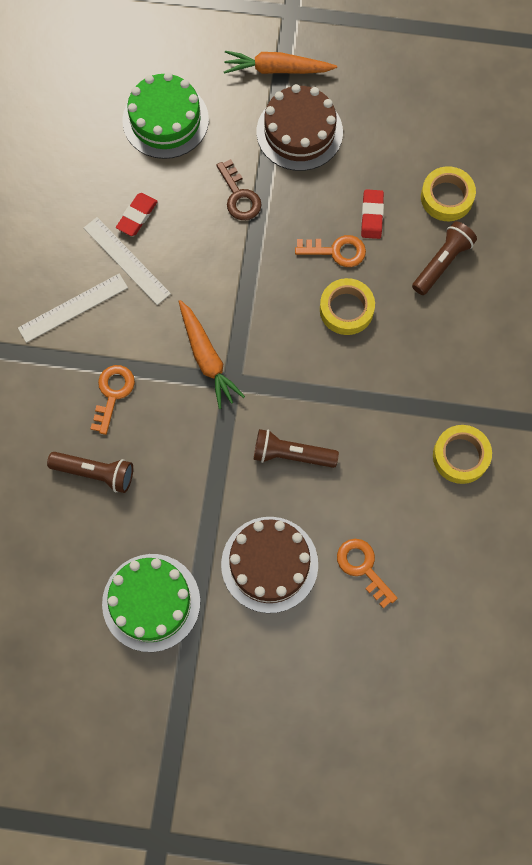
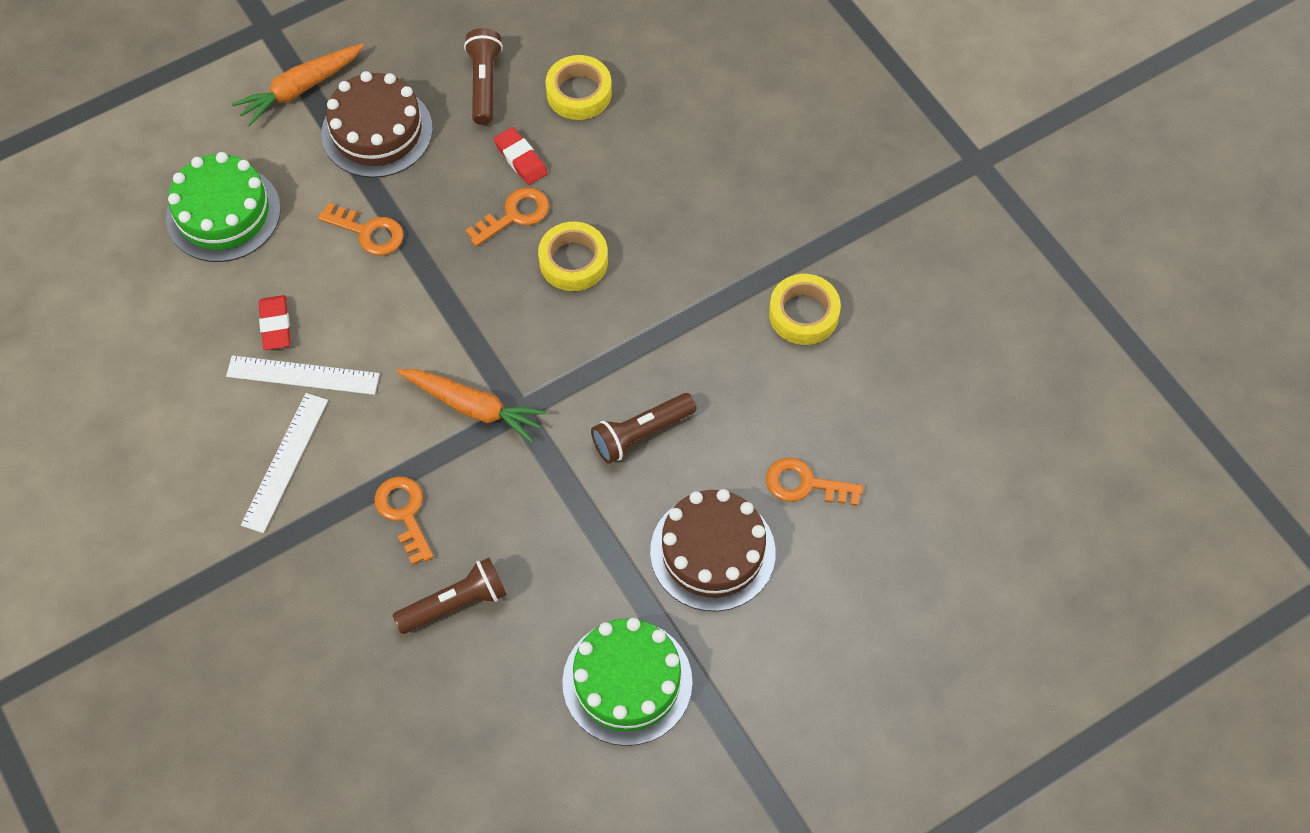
camera: 40 degrees left, 10 degrees down
brown key [216,159,262,220] -> orange key [318,203,404,255]
brown flashlight [412,221,477,295] -> brown flashlight moved to [464,28,503,125]

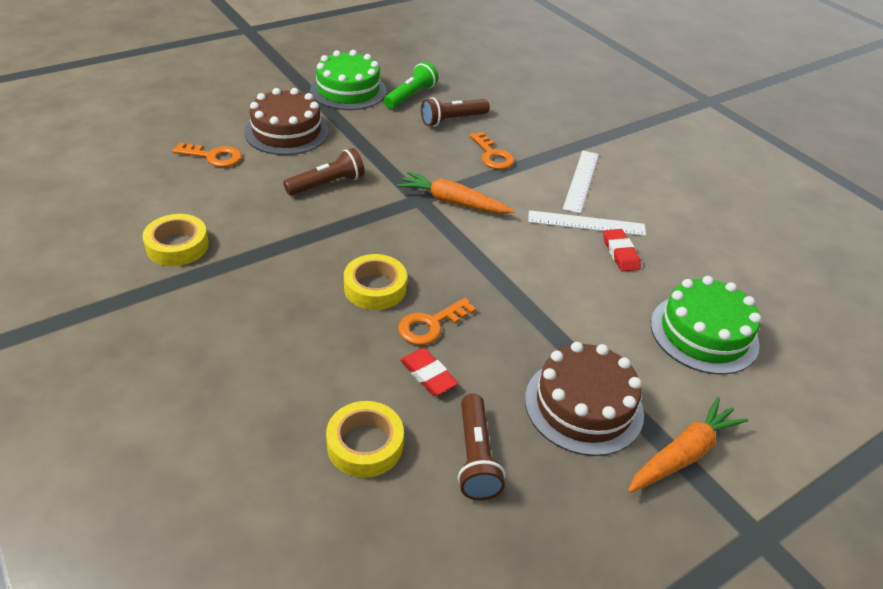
camera: 175 degrees right, 20 degrees down
orange key [318,203,404,255] -> none
none -> green flashlight [384,62,438,109]

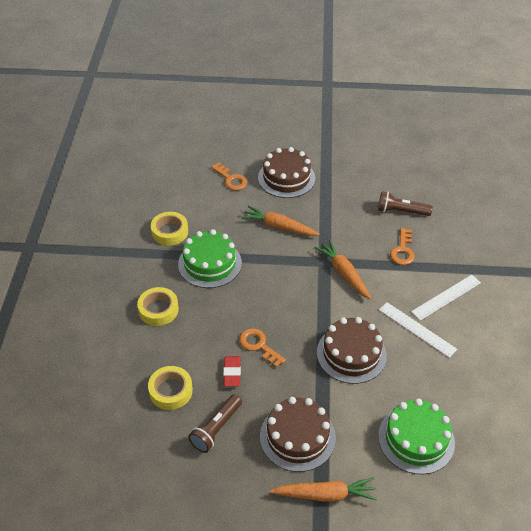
camera: 40 degrees right, 5 degrees up
brown flashlight [283,148,365,196] -> orange carrot [241,206,320,236]
green cake [310,50,387,110] -> green cake moved to [178,229,242,288]
yellow tape [344,254,407,310] -> yellow tape moved to [137,287,179,326]
green flashlight [384,62,438,109] -> none
orange key [398,298,476,345] -> orange key turned 45 degrees clockwise [239,328,286,368]
red eraser [603,229,641,272] -> none
none -> brown cake [317,317,387,384]

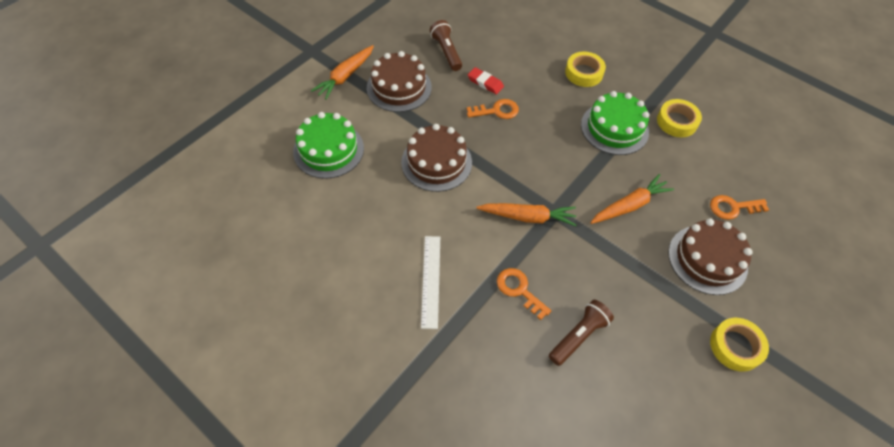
camera: 125 degrees right, 10 degrees up
yellow tape [148,366,193,410] -> yellow tape moved to [710,318,769,372]
white ruler [379,302,457,358] -> none

